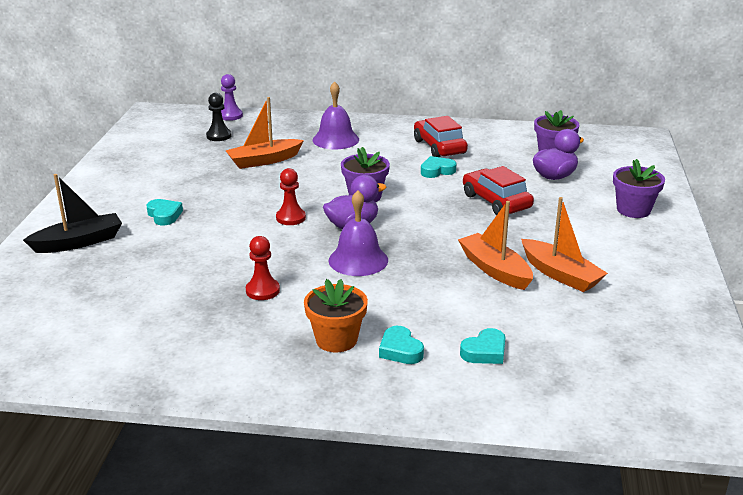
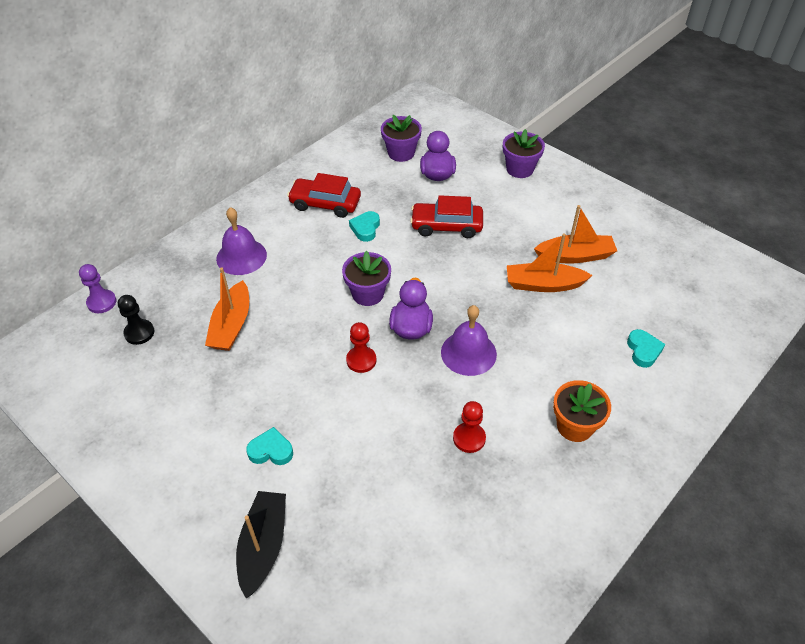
camera: 55 degrees left, 20 degrees up
turquoise heart [379,326,424,364] -> none

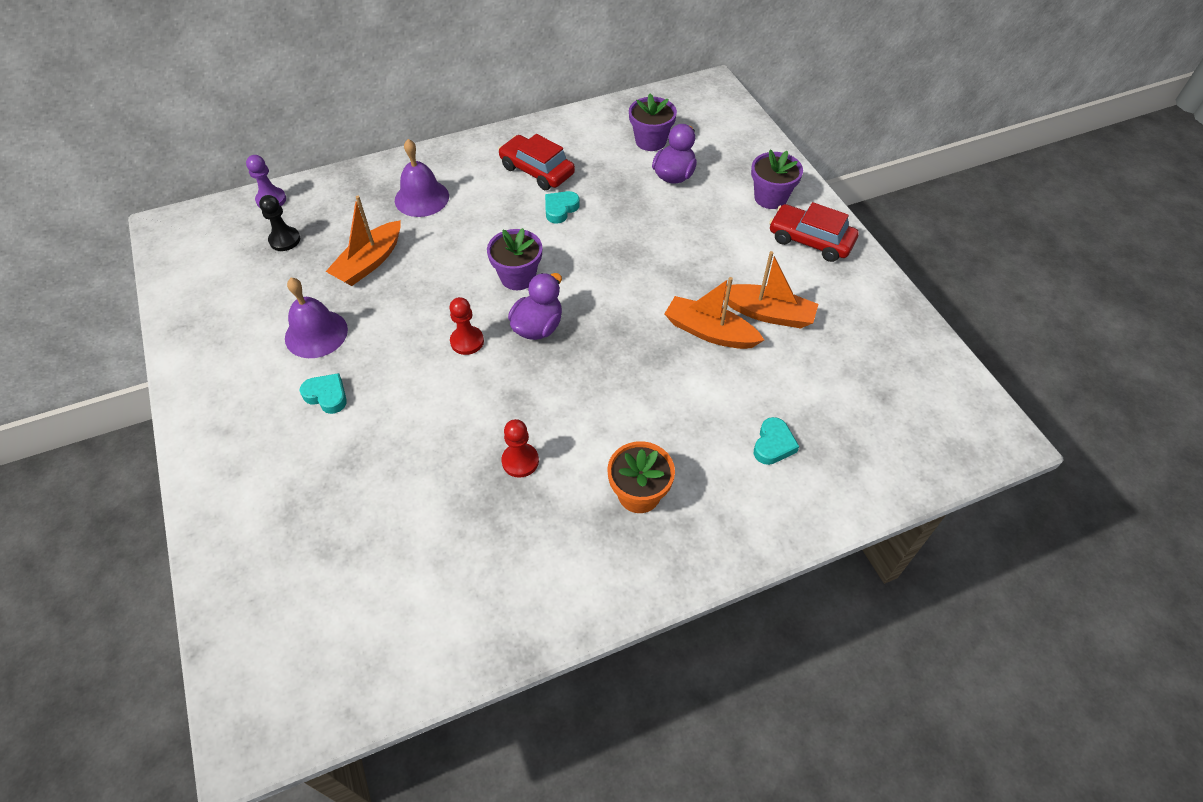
camera: 25 degrees right, 5 degrees up
black boat [236,491,286,598] -> none
red car [410,195,483,238] -> red car moved to [769,202,859,262]
purple bell [441,305,497,376] -> purple bell moved to [285,278,348,358]

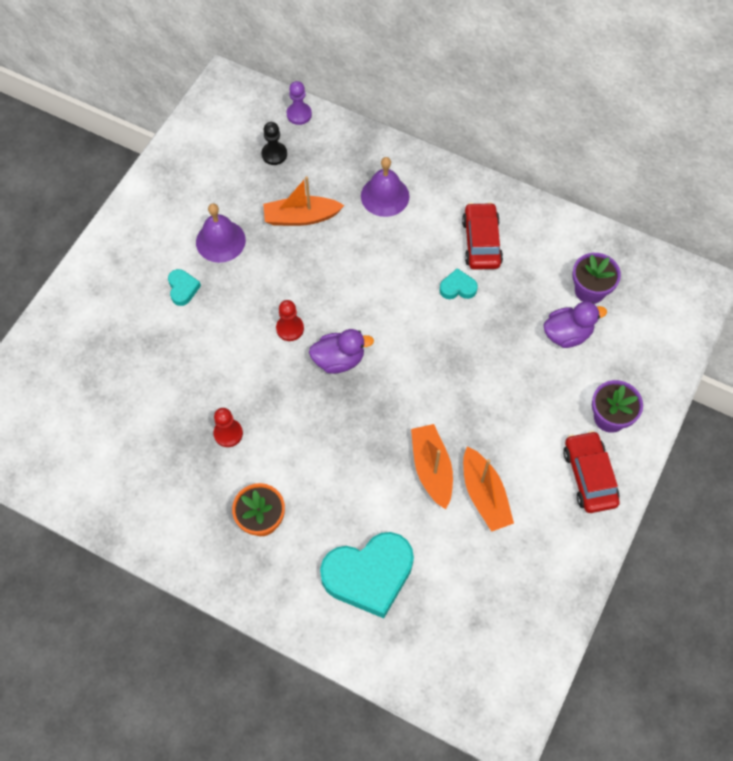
camera: 50 degrees right, 10 degrees up
purple flower pot [487,228,542,290] -> none
turquoise heart [754,417,799,465] -> turquoise heart [320,532,414,618], size x2.23

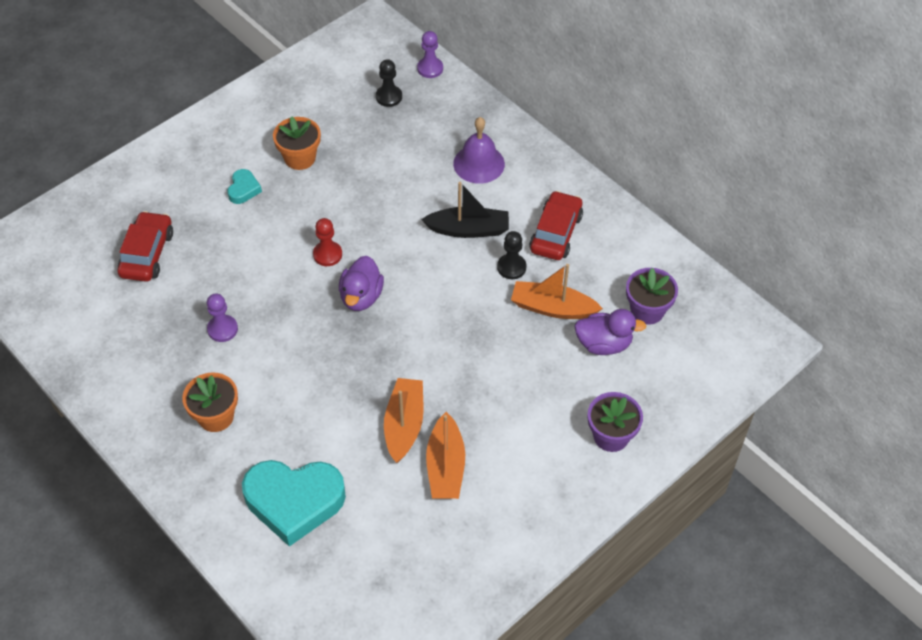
camera: 20 degrees right, 10 degrees down
purple bell [196,203,246,263] -> orange flower pot [273,116,321,170]
red pawn [213,408,243,447] -> purple pawn [207,294,238,342]
orange boat [263,177,344,226] -> orange boat moved to [511,264,603,319]
purple duck [309,329,374,374] -> purple duck turned 90 degrees clockwise [339,256,384,311]
turquoise heart [439,268,478,299] -> black pawn [497,231,526,279]
red car [563,431,620,513] -> red car moved to [118,211,173,282]
none -> black boat [421,182,509,238]

